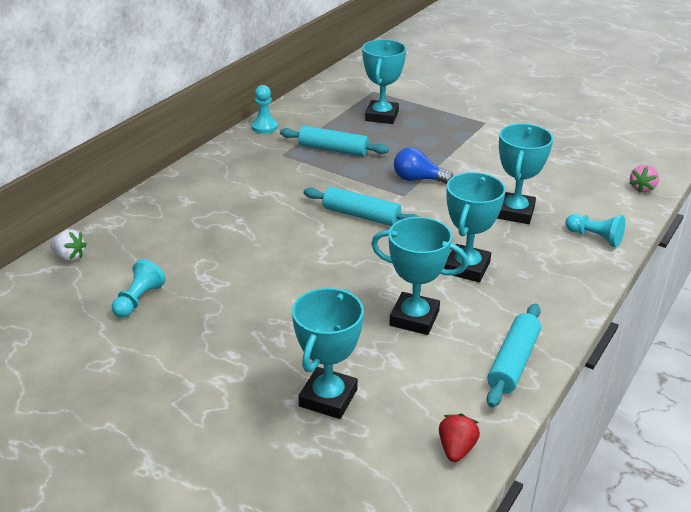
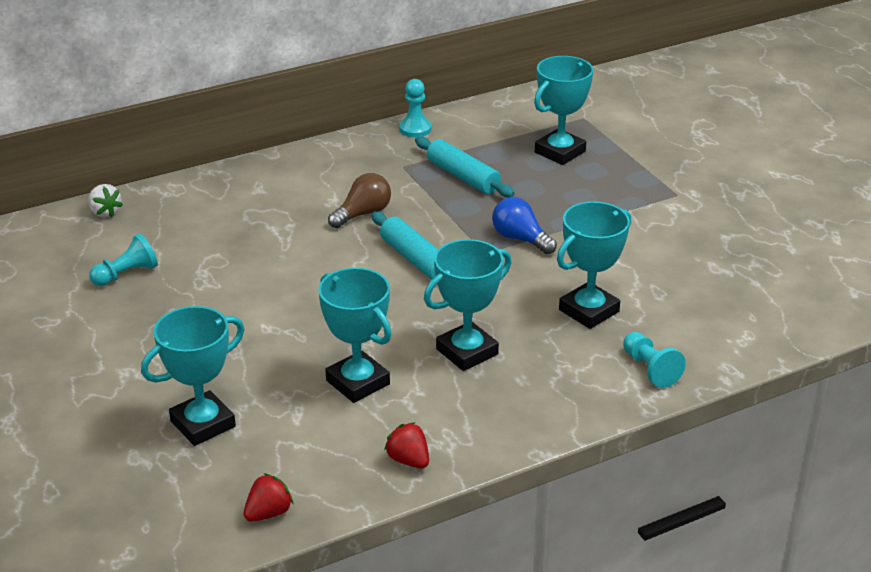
camera: 30 degrees right, 0 degrees up
turquoise rolling pin [487,303,541,407] -> red strawberry [384,422,429,468]
pink strawberry [629,165,659,193] -> none
none -> brown light bulb [328,173,391,228]

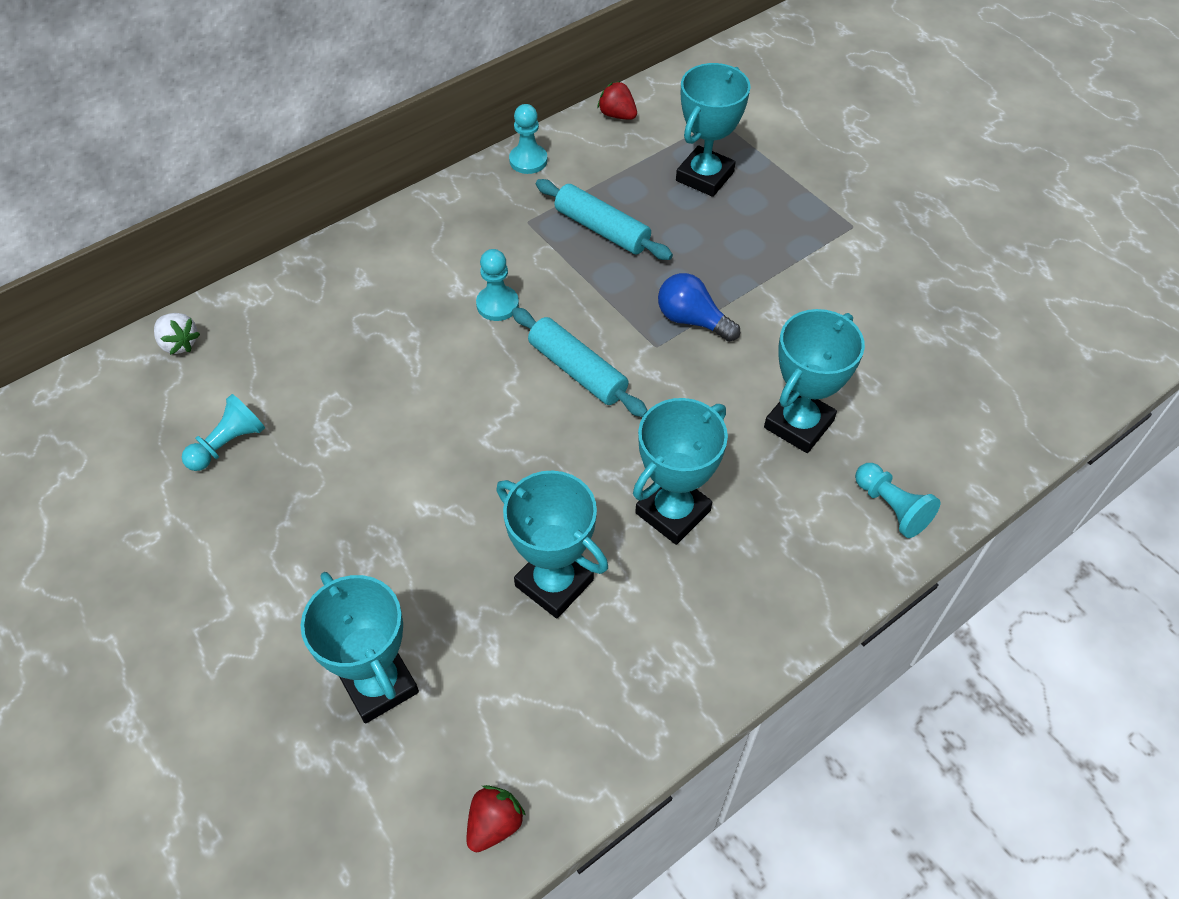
camera: 10 degrees left, 20 degrees up
turquoise trophy [141,306,245,446] -> turquoise trophy turned 75 degrees counterclockwise [301,572,419,723]
brown light bulb [328,173,391,228] -> turquoise pawn [476,249,519,321]
red strawberry [384,422,429,468] -> red strawberry moved to [597,81,637,120]

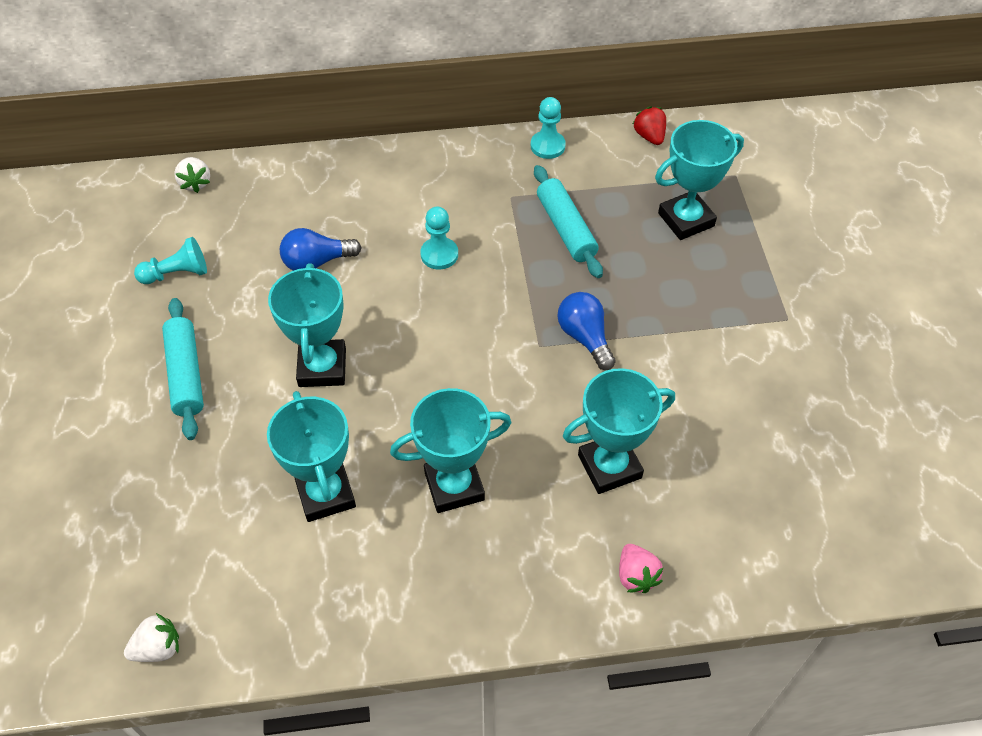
camera: 30 degrees right, 0 degrees up
turquoise trophy [301,572,419,723] -> turquoise trophy moved to [268,264,346,387]
red strawberry [467,785,526,852] -> white strawberry [124,613,179,662]
turquoise rolling pin [512,307,648,417] -> turquoise rolling pin moved to [162,298,204,440]
turquoise pawn [855,463,940,538] -> pink strawberry [619,544,663,593]
none -> blue light bulb [280,228,362,271]

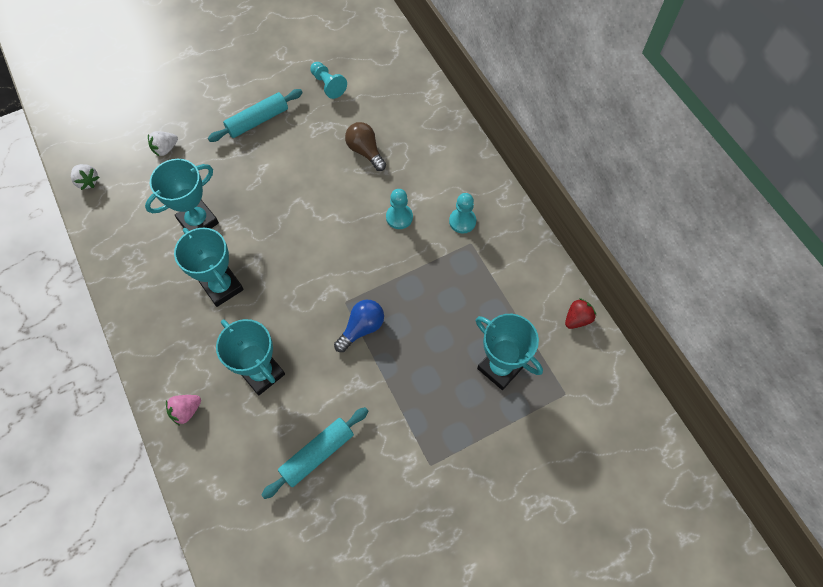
camera: 70 degrees right, 10 degrees up
white strawberry [174,157,210,193] -> white strawberry moved to [148,131,178,157]
turquoise trophy [268,264,346,387] -> none
blue light bulb [280,228,362,271] -> brown light bulb [345,122,386,171]
turquoise pawn [531,97,566,159] -> turquoise pawn moved to [449,193,476,234]
turquoise rolling pin [534,165,603,278] -> turquoise rolling pin moved to [262,407,368,499]

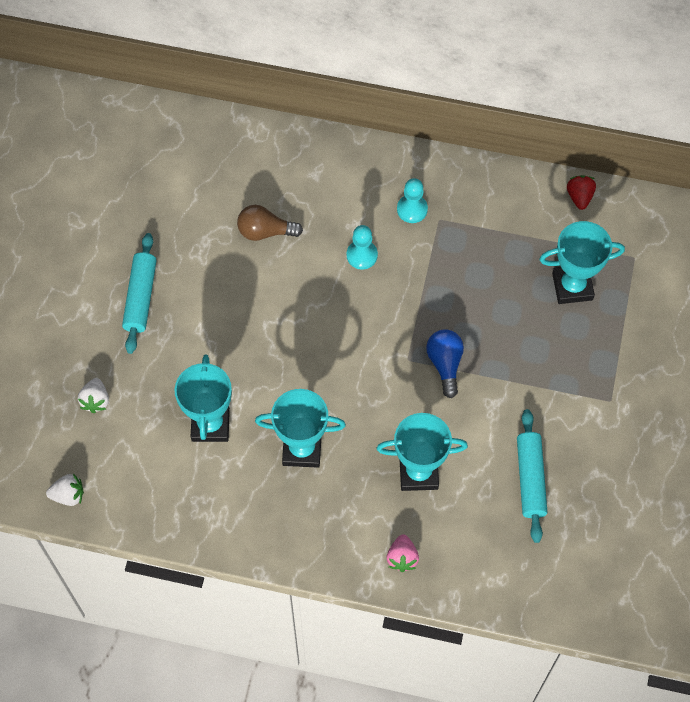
camera: 50 degrees left, 0 degrees up
turquoise pawn [310,62,347,99] -> none

